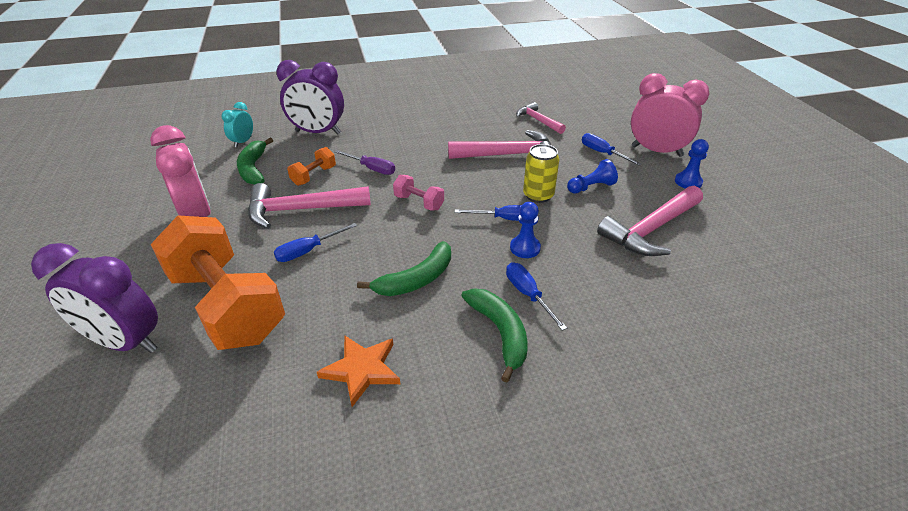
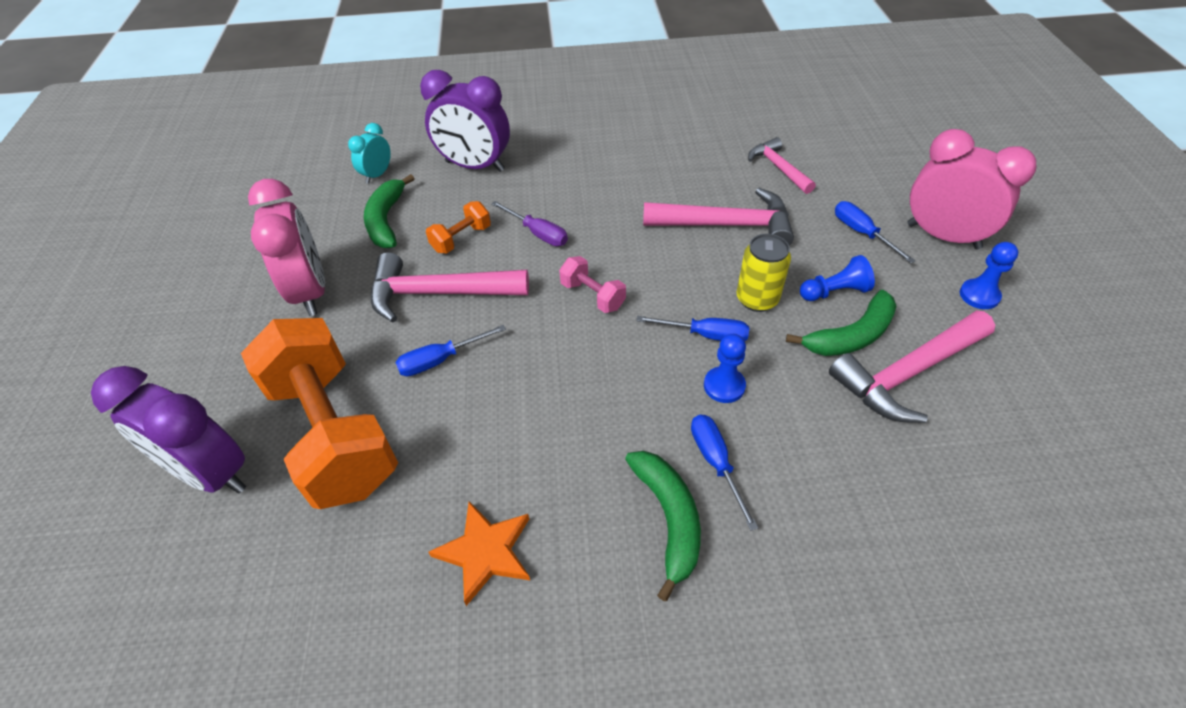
camera: 10 degrees right, 10 degrees up
green banana [357,241,451,296] -> green banana moved to [786,290,897,356]

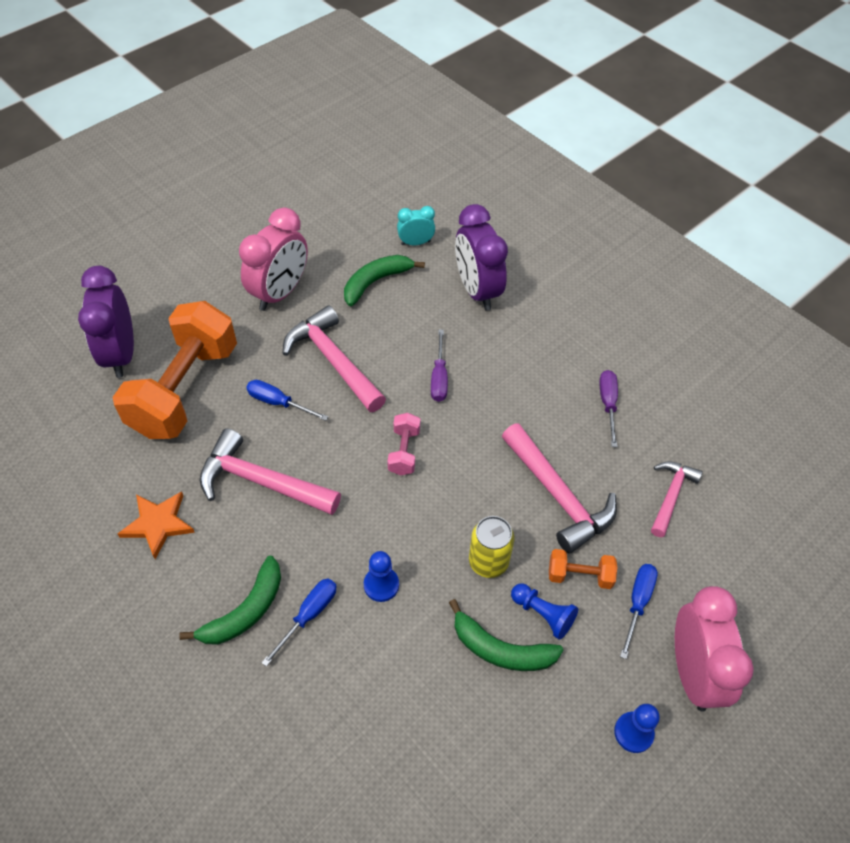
camera: 50 degrees right, 5 degrees up
orange dumbbell [426,201,491,254] -> orange dumbbell moved to [549,549,617,589]
blue screwdriver [636,316,749,341] -> none
pink hammer [829,310,995,423] -> pink hammer moved to [200,428,341,515]
none -> purple screwdriver [599,370,618,447]

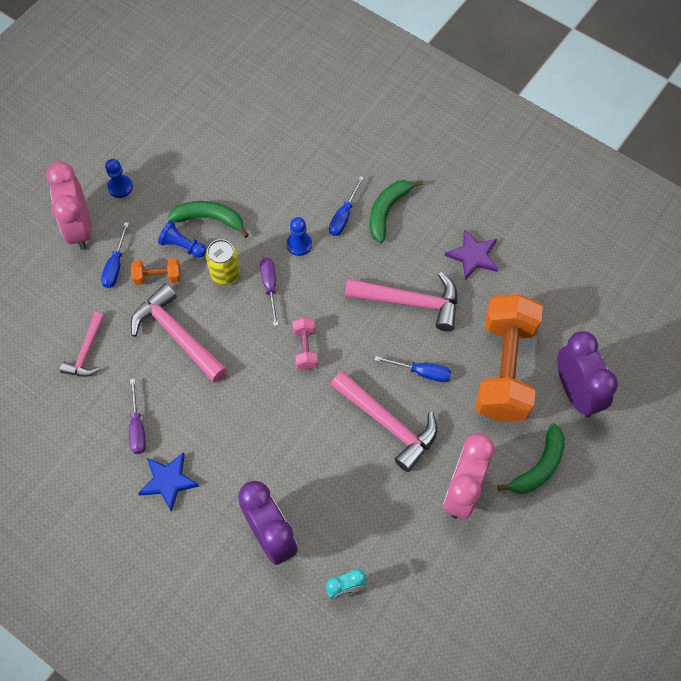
camera: 170 degrees right, 10 degrees up
orange star [118,491,195,559] -> purple star [444,229,498,280]
green banana [344,255,425,306] -> green banana moved to [497,423,565,493]
purple screwdriver [431,329,448,402] -> purple screwdriver moved to [260,258,278,326]
none -> blue star [138,452,199,512]

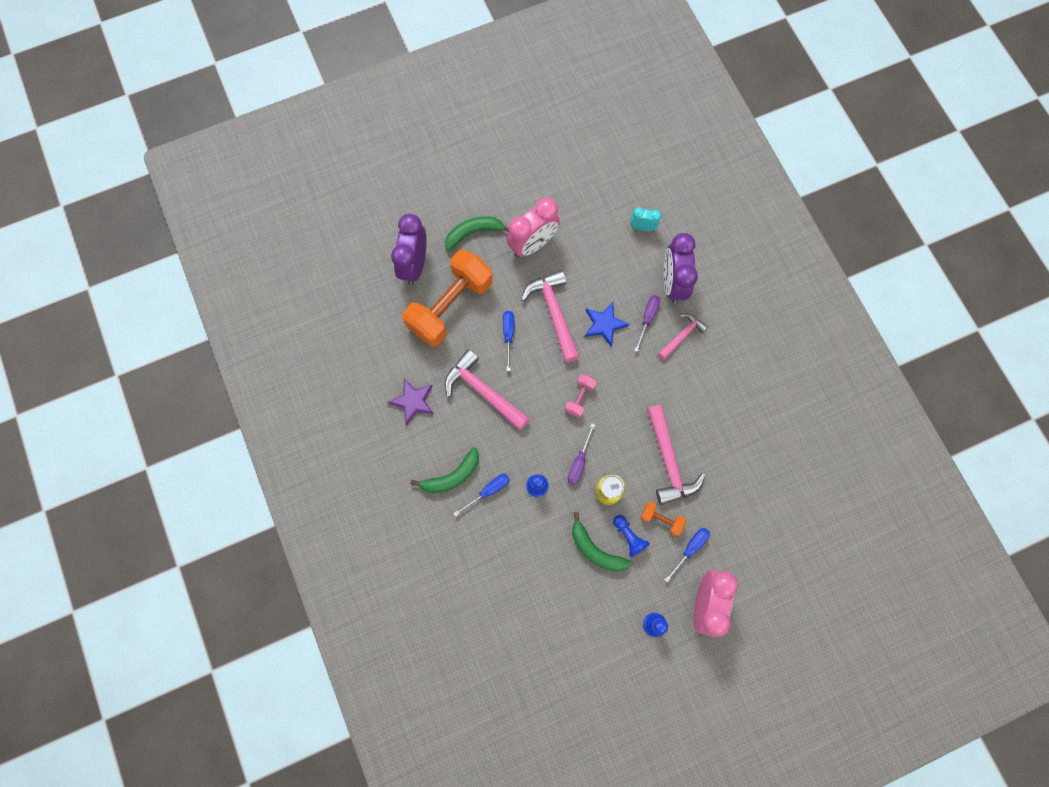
camera: 150 degrees left, 10 degrees up
pink hammer [60,312,104,377] -> pink hammer moved to [658,313,708,360]
purple screwdriver [129,379,146,454] -> purple screwdriver moved to [634,295,660,352]
blue star [138,452,199,512] -> blue star moved to [585,302,629,347]
blue screwdriver [375,356,451,382] -> blue screwdriver turned 45 degrees clockwise [503,311,514,371]

